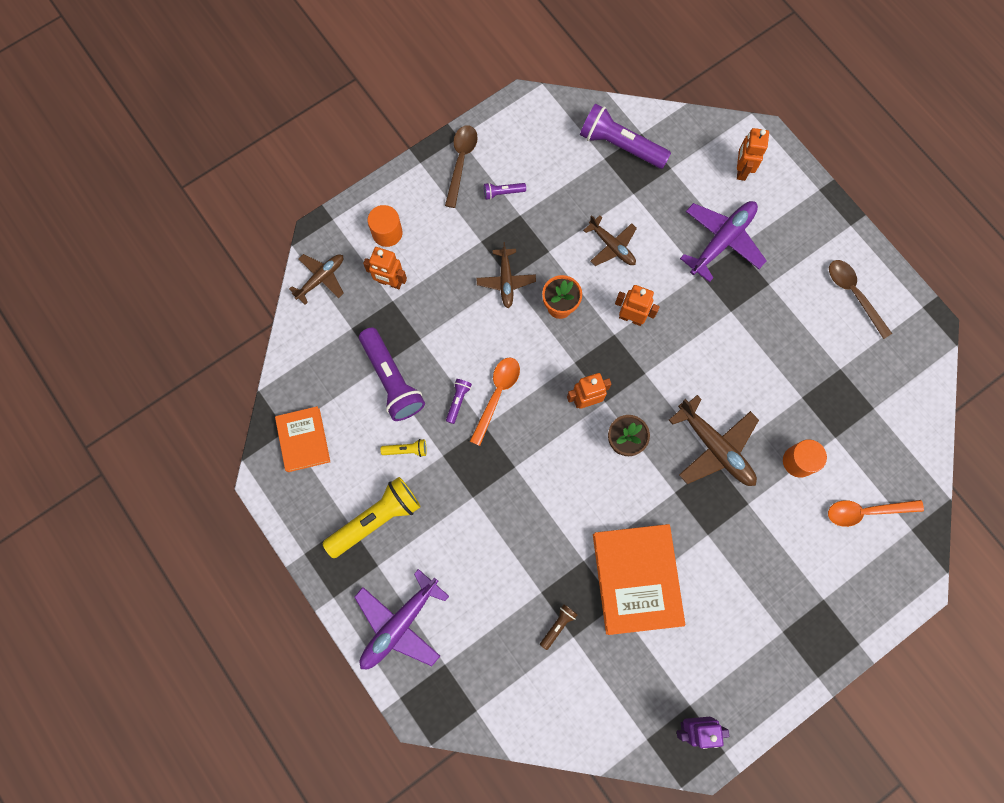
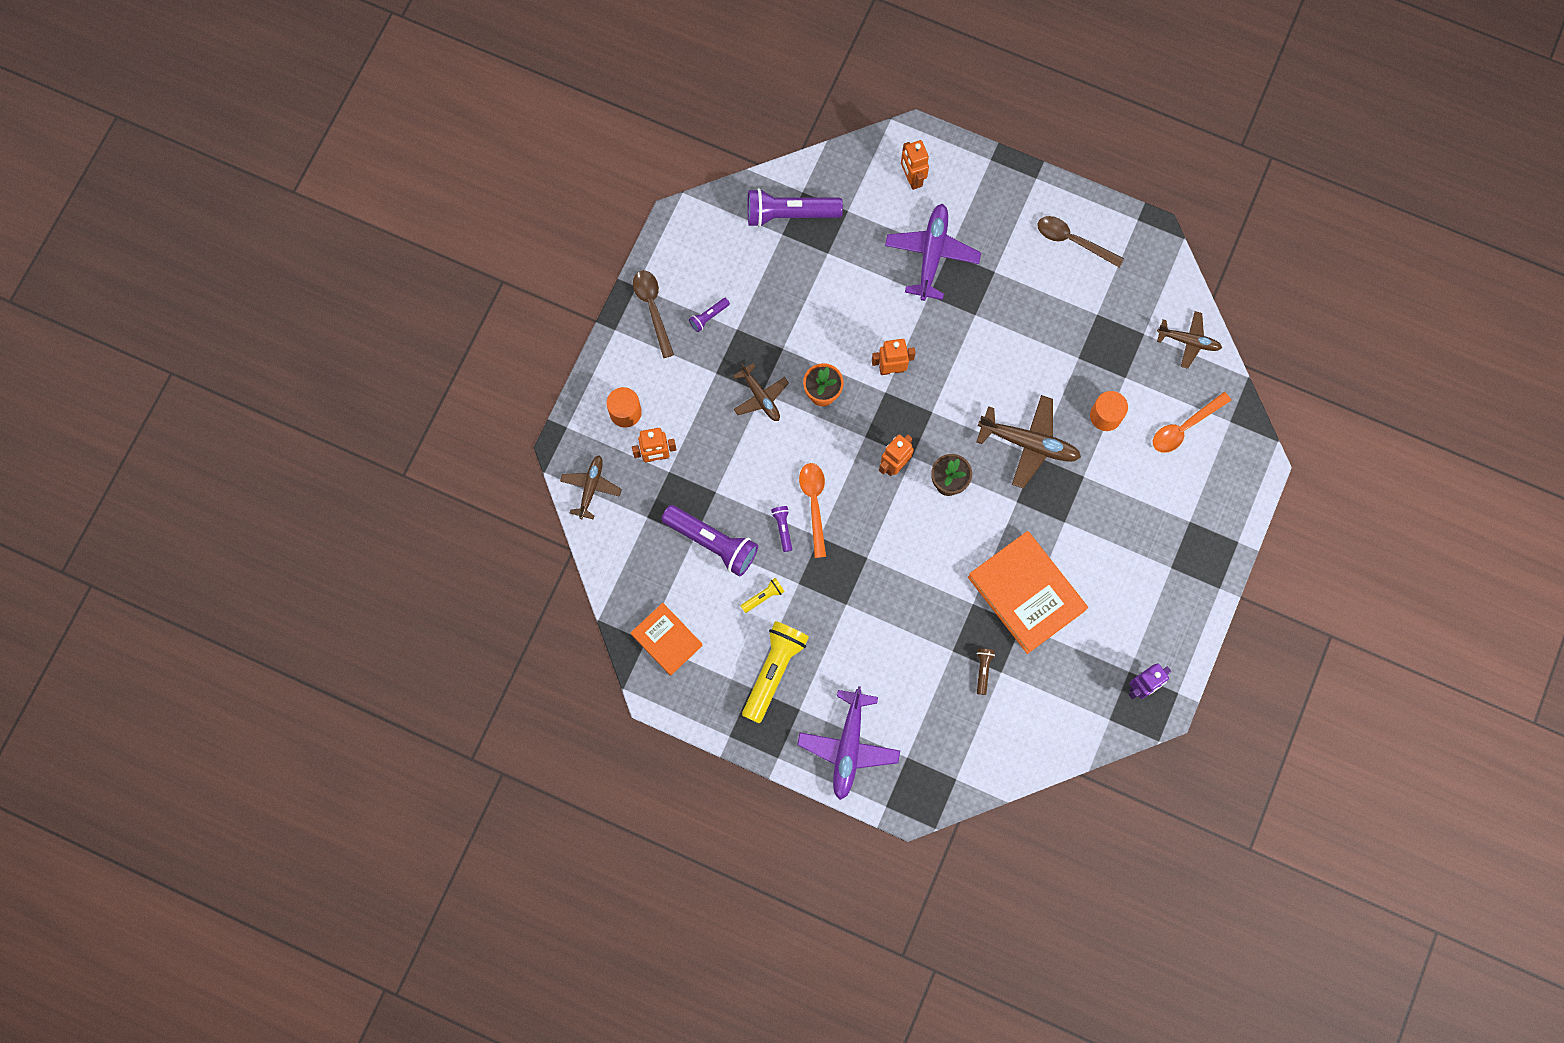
camera: 30 degrees left, 0 degrees up
brown plane [583,215,637,266] -> brown plane moved to [1157,311,1222,369]

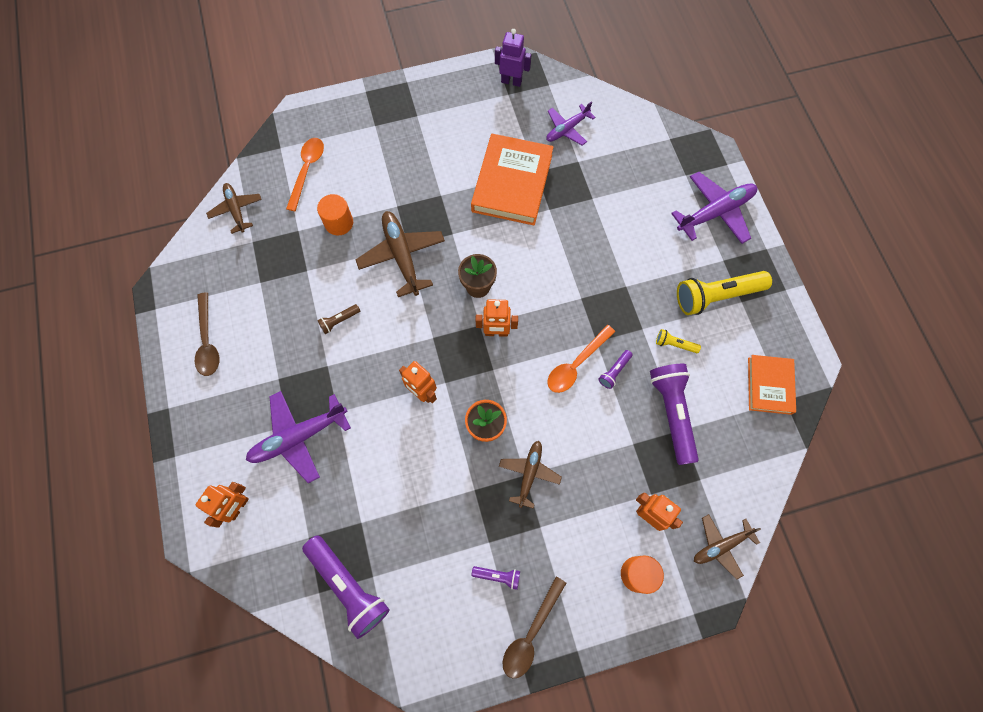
camera: 130 degrees left, 5 degrees down
brown flashlight [976,648,995,695] -> brown flashlight moved to [317,304,360,334]
orange spoon [1153,392,1231,453] -> orange spoon turned 90 degrees counterclockwise [286,138,324,211]
none -> purple plane [546,101,596,145]

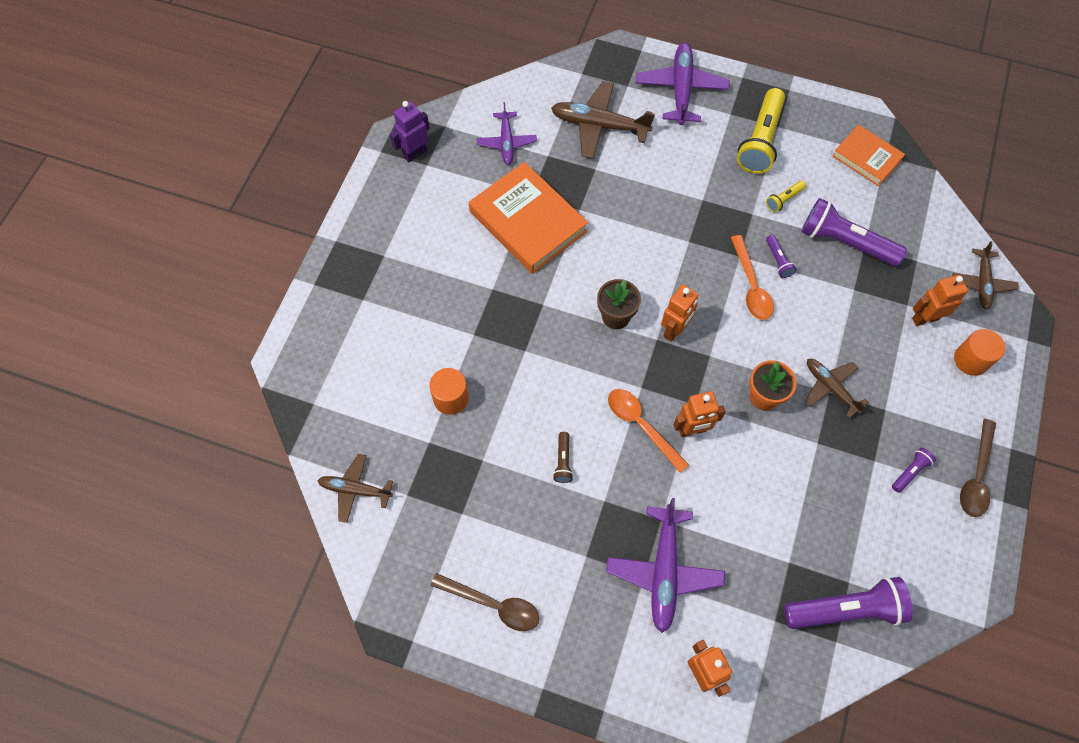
camera: 55 degrees left, 5 degrees down
orange spoon [286,138,324,211] -> orange spoon moved to [608,389,689,473]
brown plane [356,211,445,297] -> brown plane moved to [551,81,655,158]
brown spoon [503,576,566,678] -> brown spoon turned 45 degrees clockwise [960,419,996,517]

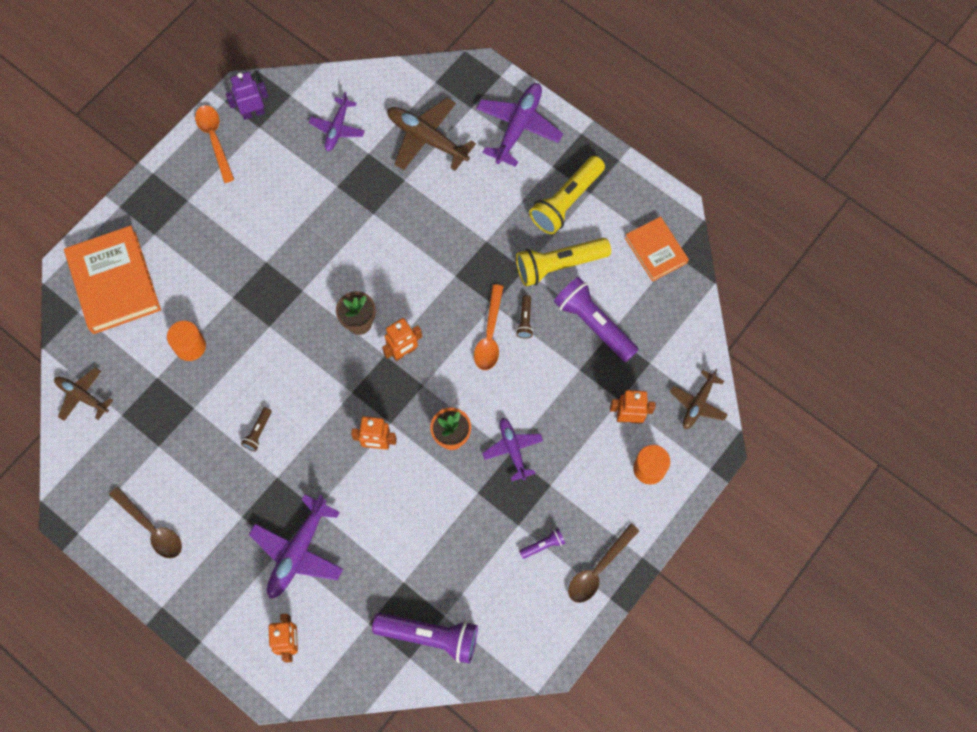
camera: 20 degrees right, 5 degrees up
orange book [469,162,588,274] -> orange book moved to [64,226,161,334]
orange spoon [608,389,689,473] -> orange spoon moved to [195,105,234,183]
yellow flashlight [766,181,806,212] -> yellow flashlight [516,238,611,286], size x2.19
purple flashlight [766,235,796,278] -> brown flashlight [516,295,533,339]
brown plane [805,359,868,418] -> purple plane [482,418,543,481]

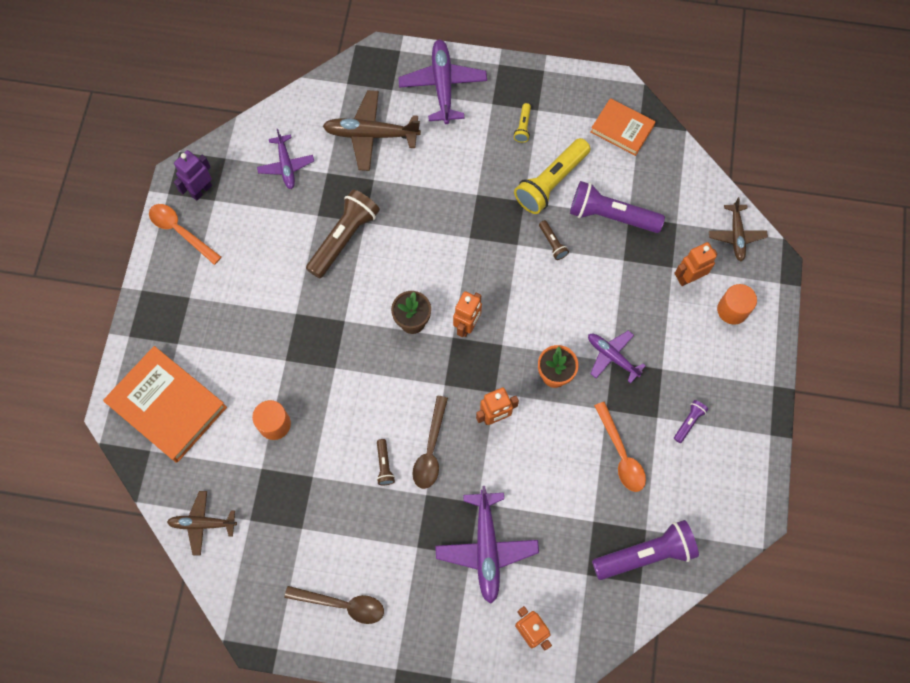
camera: 30 degrees left, 0 degrees up
orange spoon [474,284,504,370] -> orange spoon moved to [594,402,646,492]
yellow flashlight [529,156,605,234] -> yellow flashlight [514,103,531,143], size x0.46
brown spoon [568,523,639,603] -> brown spoon moved to [413,396,448,489]
none -> brown flashlight [306,190,380,278]

